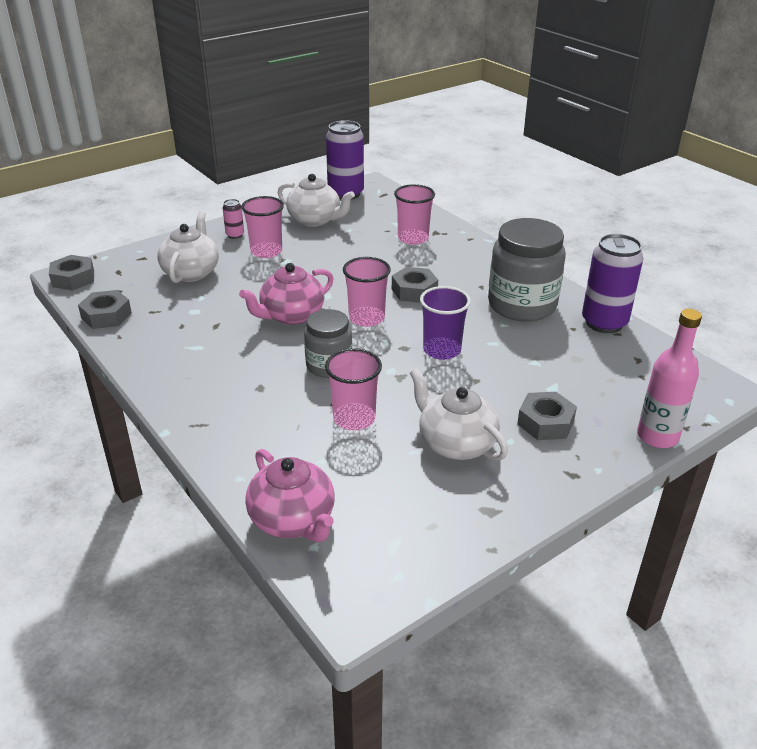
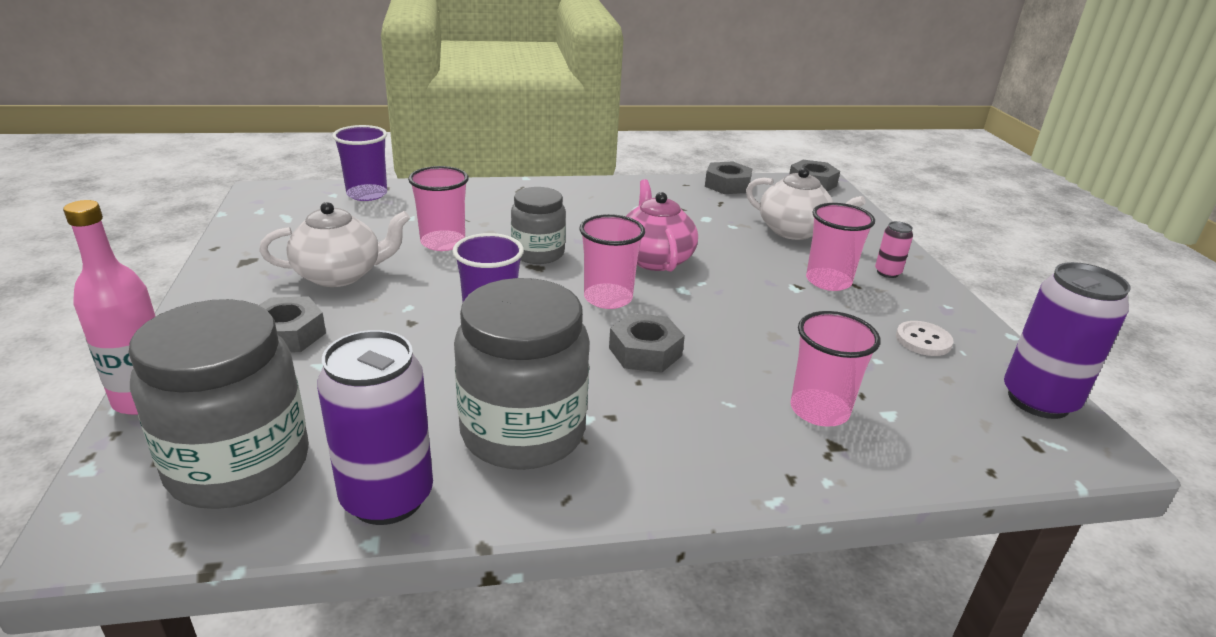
camera: 115 degrees right, 5 degrees down
pink teapot [245,449,335,542] -> purple cup [332,125,387,201]
white teapot [278,174,355,227] -> white button [896,321,954,356]
none -> grey jar [129,299,309,509]

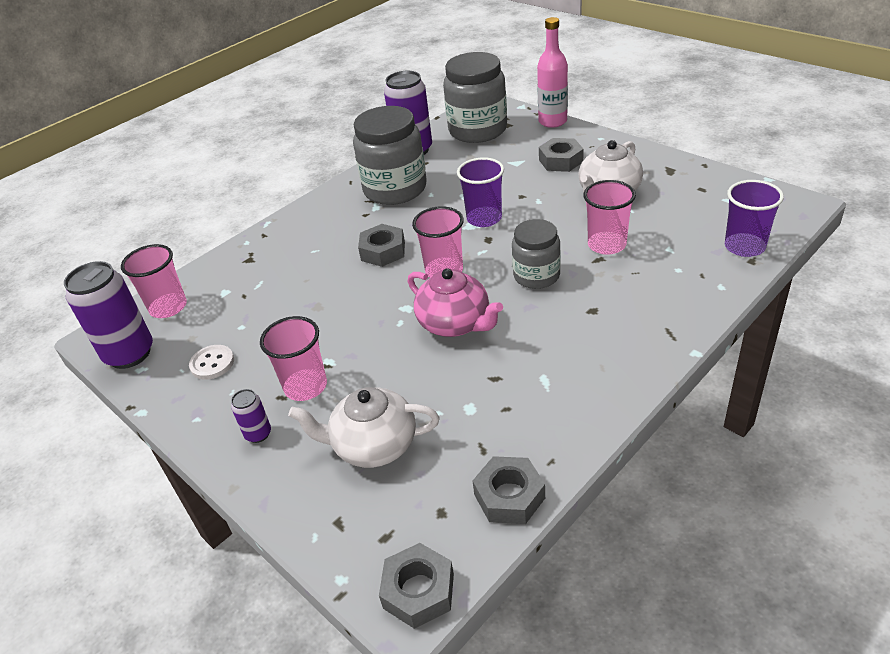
camera: 150 degrees right, 10 degrees up
pink cup [790,311,881,427] -> pink cup moved to [121,244,187,318]
pink can [875,221,913,278] -> purple can [231,389,271,443]

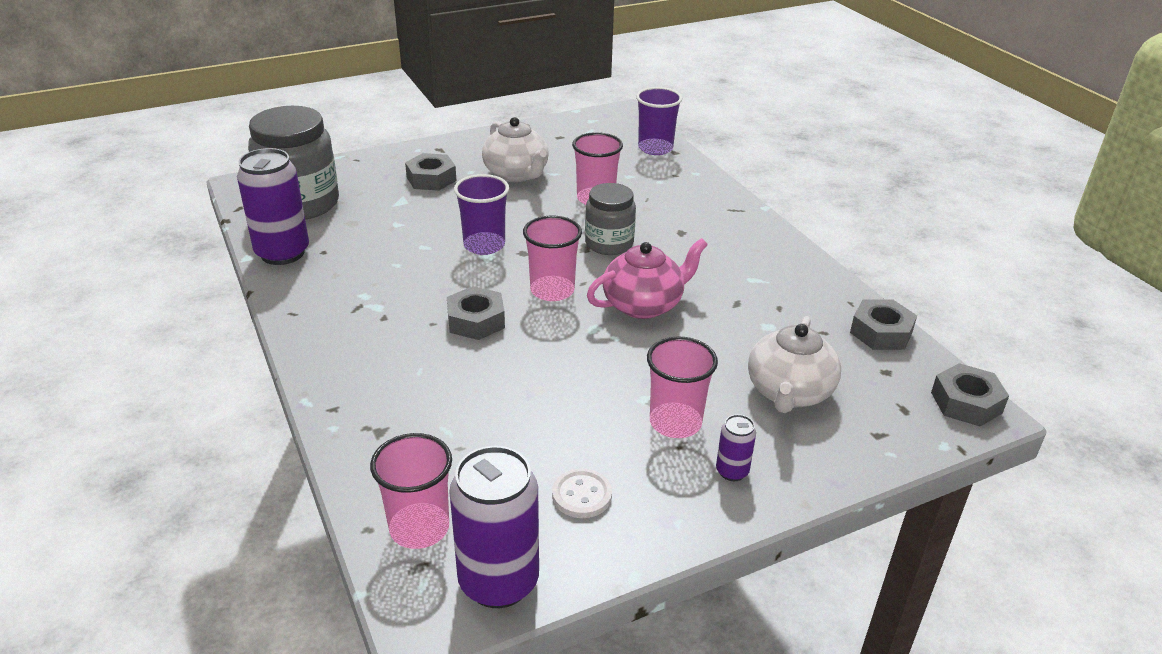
camera: 75 degrees left, 5 degrees down
grey jar [353,106,427,205] -> none
pink bottle [537,17,568,128] -> none

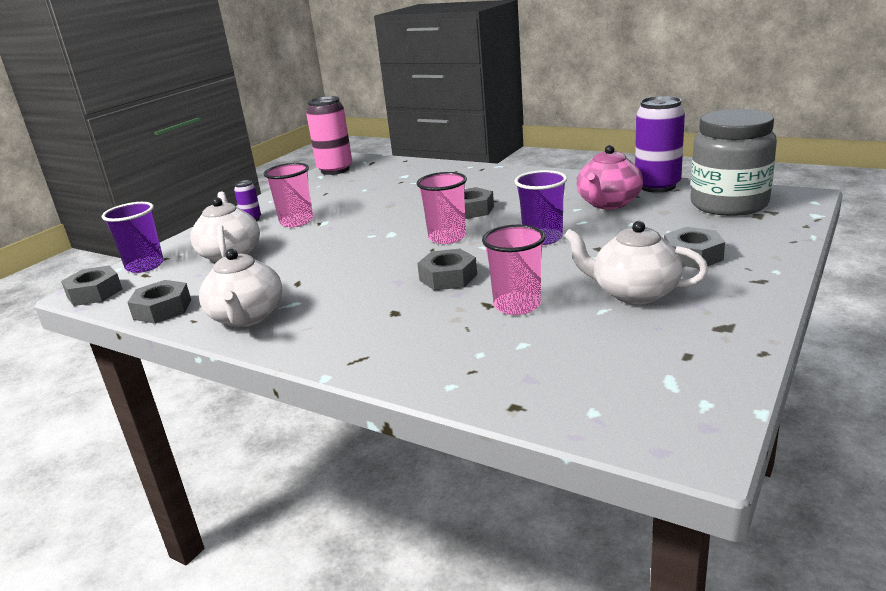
camera: 150 degrees right, 10 degrees down
pink cup [370,433,452,549] -> none
purple can [449,446,539,608] -> pink can [306,96,352,175]
white button [552,469,612,518] -> none
grey jar [585,183,636,255] -> grey nut [417,249,477,290]
pink teapot [587,238,708,319] -> pink teapot moved to [577,145,643,209]
purple cup [636,87,682,155] -> purple cup moved to [102,202,164,273]
none -> white teapot [199,249,283,327]

